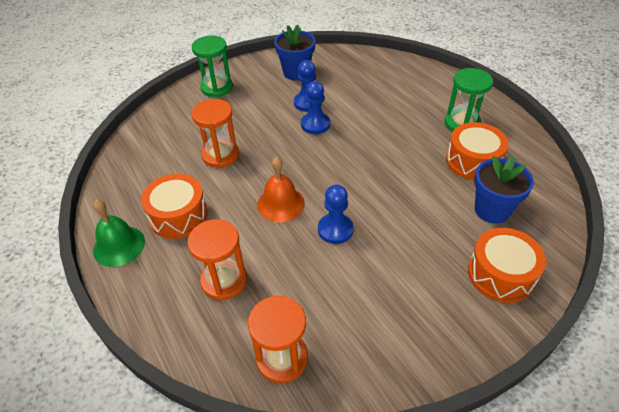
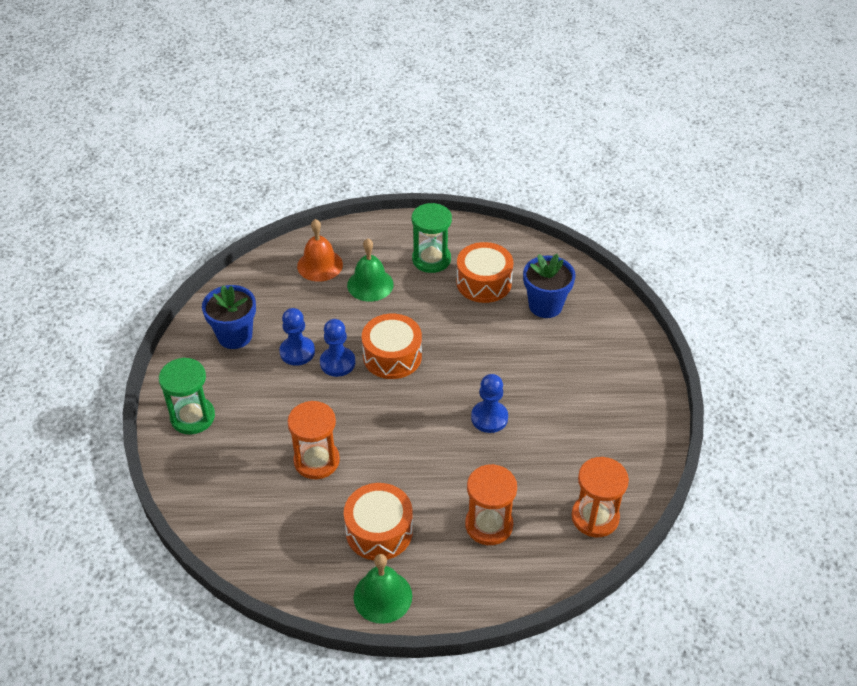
camera: 60 degrees left, 0 degrees up
orange bell [257,157,305,222] -> orange bell moved to [297,219,343,282]
orange drum [468,228,546,303] -> orange drum moved to [362,314,422,379]
none -> green bell [347,239,394,302]

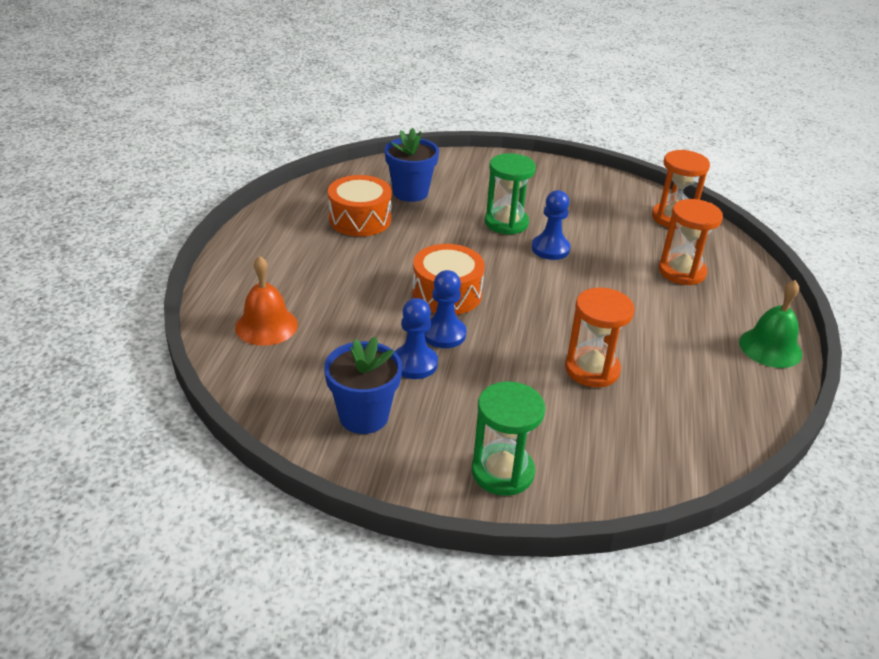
camera: 80 degrees left, 10 degrees down
orange drum [344,483,413,560] -> none
green bell [347,239,394,302] -> none
green hourglass [412,203,452,273] -> green hourglass moved to [485,153,536,235]

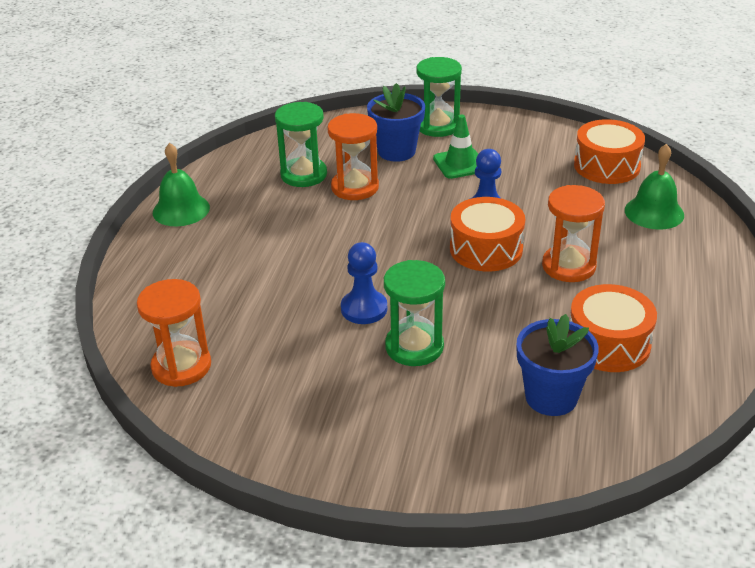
camera: 175 degrees left, 0 degrees up
orange bell [235,256,298,346] -> green bell [625,144,684,230]
blue flower pot [324,336,402,434] -> blue flower pot moved to [367,83,425,162]
blue pawn [395,298,438,379] -> none
orange hourglass [659,199,723,285] -> orange hourglass moved to [542,185,605,282]
none -> green hourglass [275,102,327,187]
none -> green traffic cone [433,115,478,179]
none -> orange drum [574,119,645,184]

